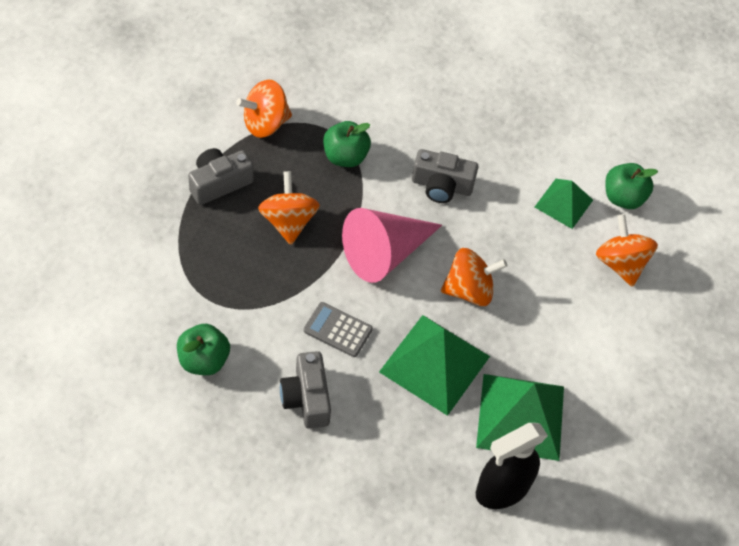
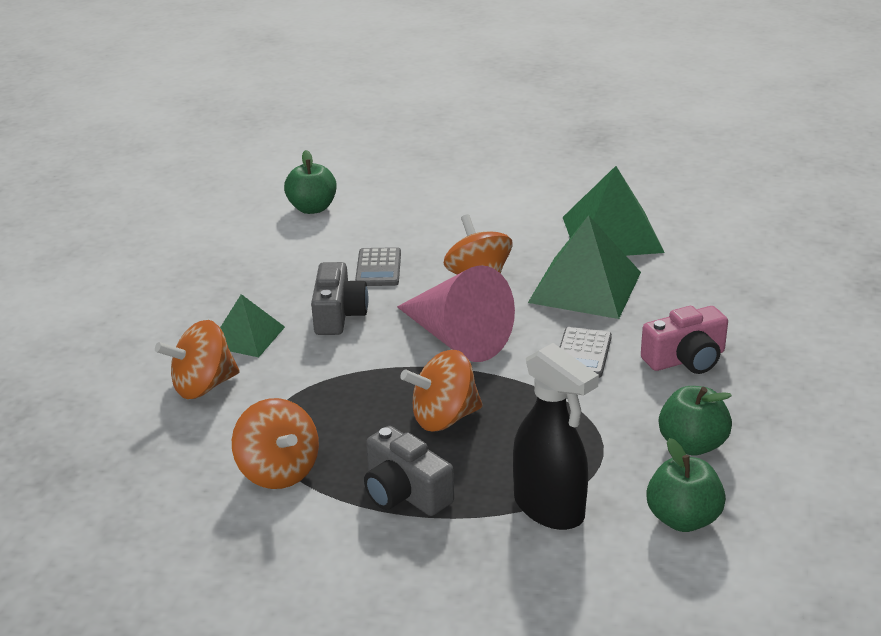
camera: 95 degrees left, 25 degrees down
grey camera [280,351,331,429] -> pink camera [641,306,728,374]
green apple [323,121,371,167] -> green apple moved to [646,438,726,532]
black spray bottle [476,423,548,509] -> black spray bottle moved to [513,343,599,530]
green pyramid [535,179,593,229] -> green pyramid moved to [220,294,285,357]
orange spinning top [596,214,658,287] -> orange spinning top moved to [155,320,240,399]
none -> grey calculator [355,247,401,286]

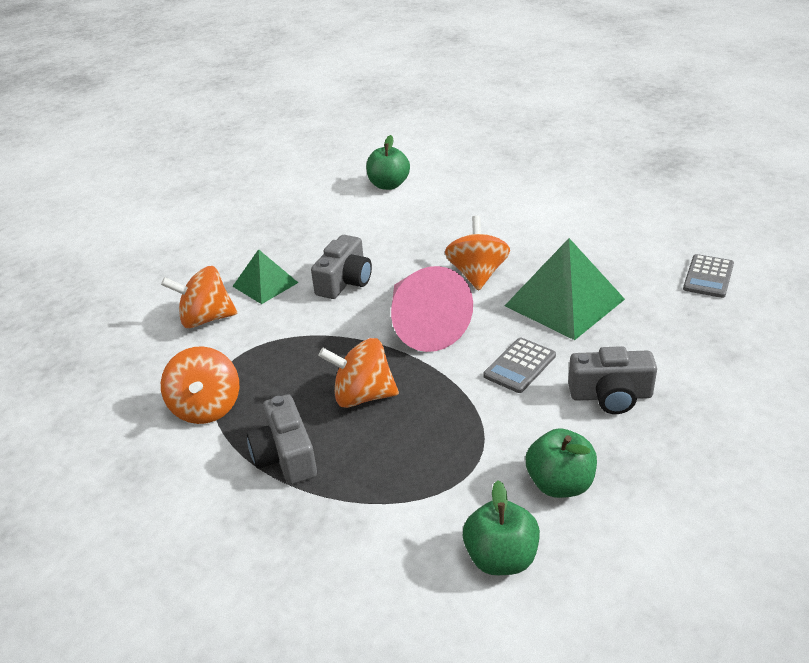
camera: 25 degrees right, 5 degrees up
grey calculator [355,247,401,286] -> grey calculator moved to [683,254,734,298]
black spray bottle [513,343,599,530] -> none
green pyramid [563,166,665,256] -> none
pink camera [641,306,728,374] -> grey camera [568,346,657,414]

